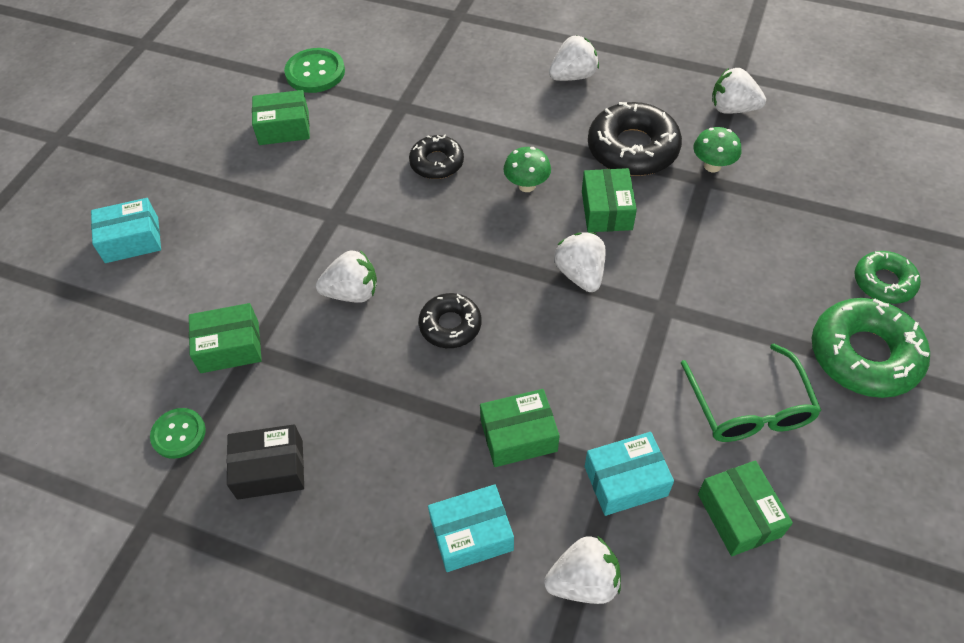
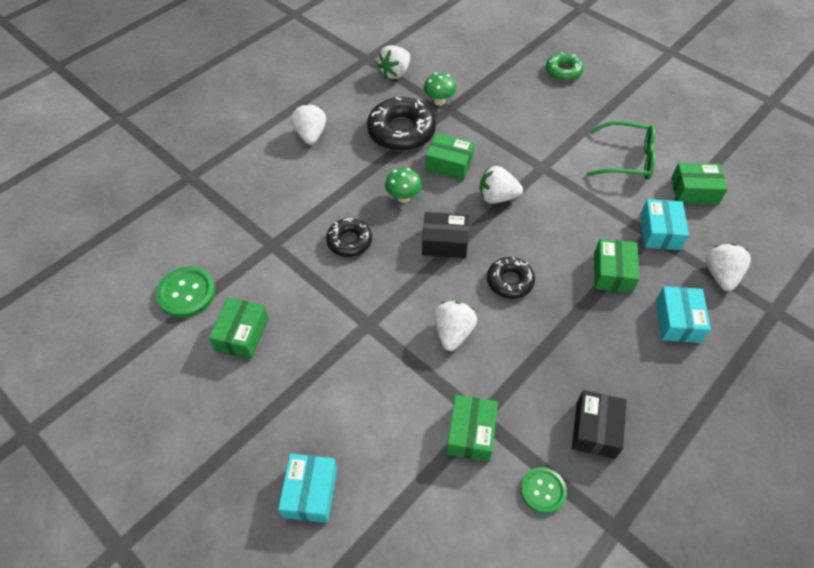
camera: 70 degrees left, 0 degrees up
green donut [812,298,930,398] -> none
none -> black box [422,212,469,258]

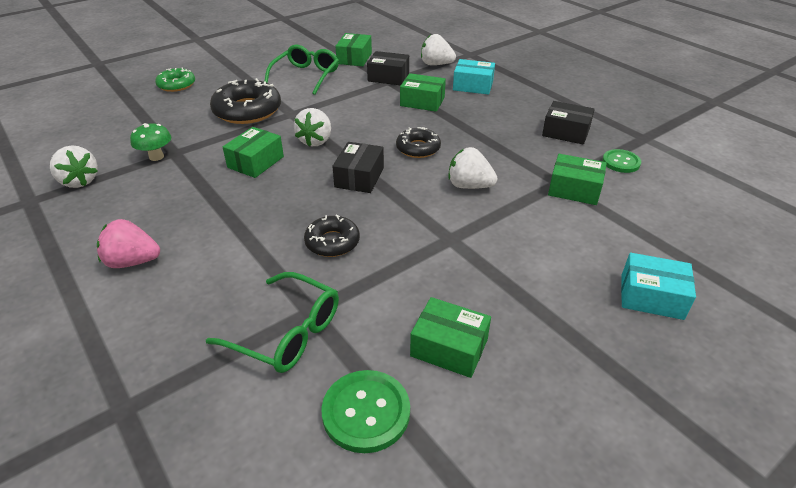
camera: 80 degrees left, 15 degrees down
white strawberry [291,103,326,145] -> pink strawberry [97,219,160,268]
black donut [367,97,436,151] -> black donut moved to [210,78,281,124]
green mushroom [385,168,422,203] -> none
turquoise box [640,199,689,250] -> black box [367,51,409,85]
none -> green glasses [206,272,339,373]

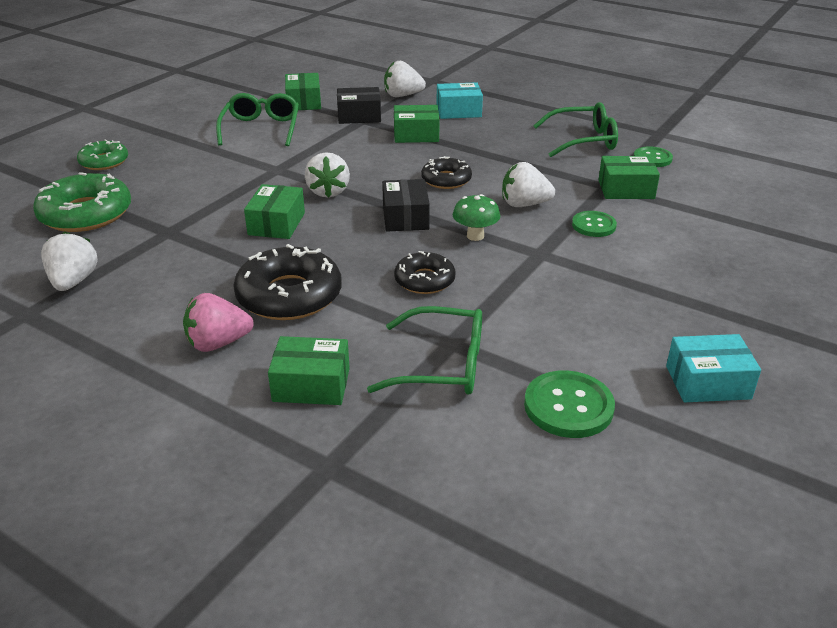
camera: 20 degrees left, 5 degrees down
white strawberry [50,145,98,188] -> white strawberry turned 120 degrees counterclockwise [41,231,98,291]
green mushroom [130,123,171,161] -> green mushroom moved to [453,194,500,241]
black donut [210,78,281,124] -> black donut moved to [233,244,342,320]
green box [410,297,491,378] -> green box moved to [268,336,350,405]
black box [542,101,595,145] -> green glasses [533,102,618,157]
turquoise box [621,253,696,320] -> turquoise box moved to [666,334,761,402]
none -> green donut [33,172,131,232]
none -> green button [572,211,617,237]

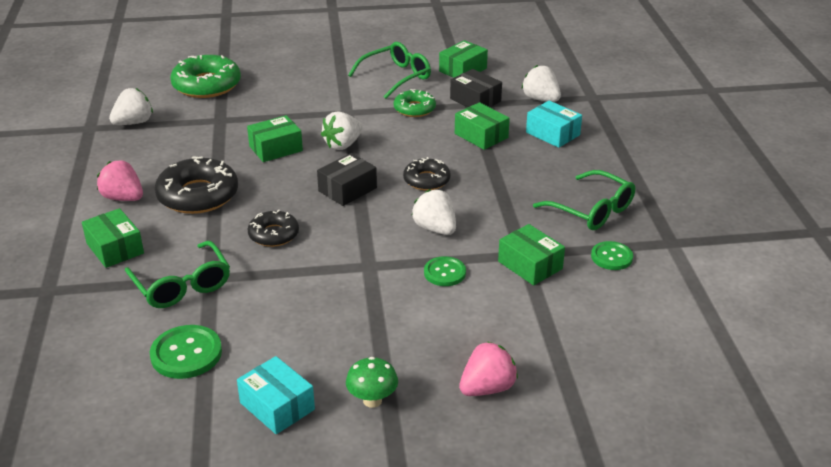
camera: 50 degrees right, 0 degrees up
green donut [77,139,128,170] -> green donut moved to [394,89,436,117]
green mushroom [453,194,500,241] -> green mushroom moved to [346,357,398,408]
none -> pink strawberry [459,341,518,396]

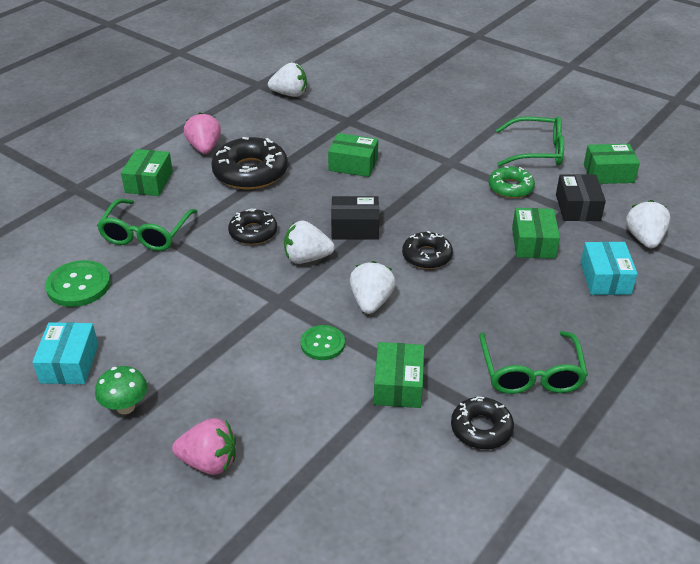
camera: 45 degrees right, 5 degrees up
green donut [170,55,241,98] -> none
white strawberry [321,111,363,150] -> white strawberry moved to [284,220,335,264]
green button [591,241,633,270] -> black donut [451,396,514,449]

